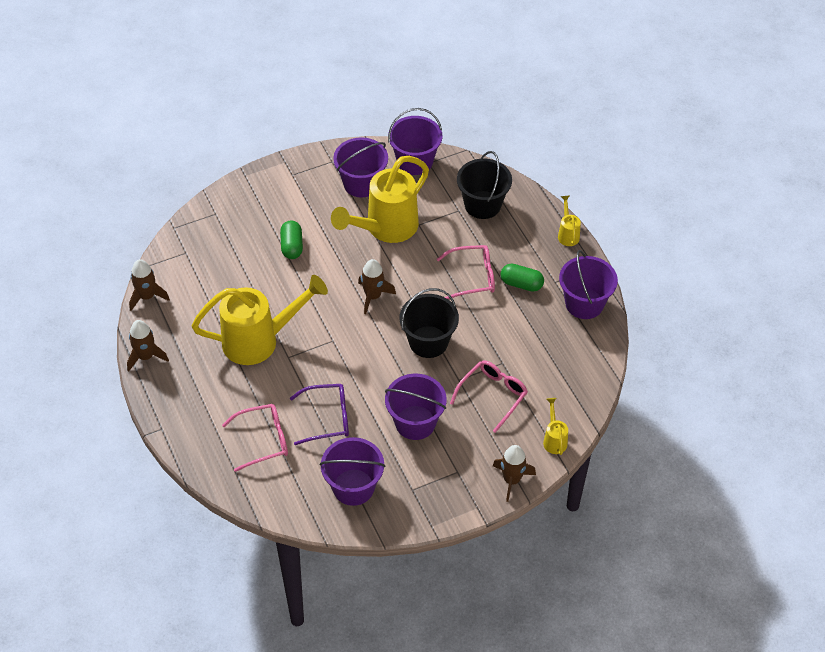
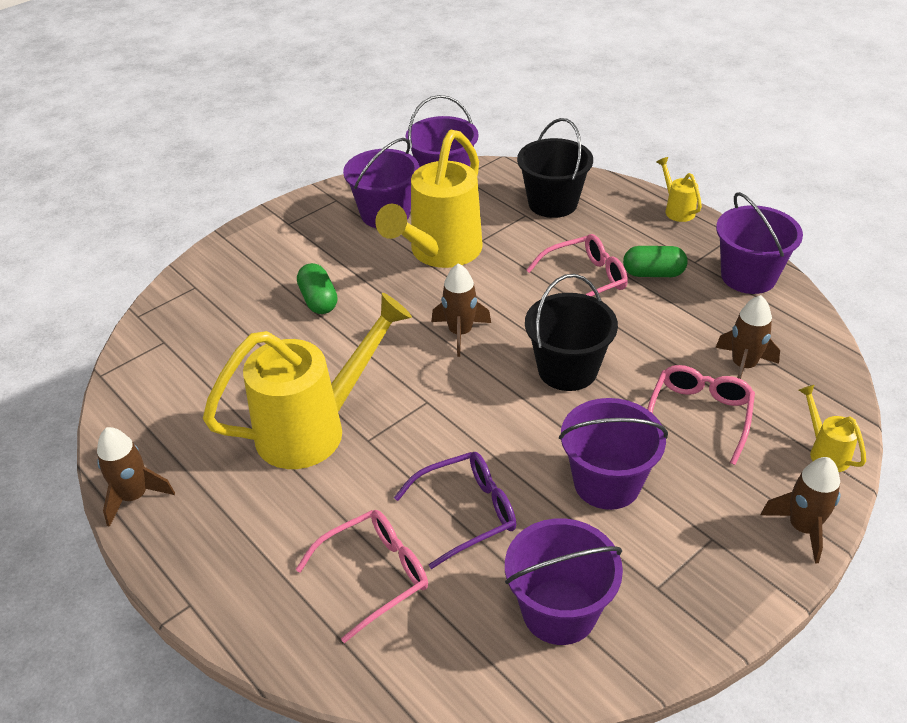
camera: 15 degrees left, 10 degrees down
brown rocket [129,259,170,311] -> brown rocket moved to [716,295,780,379]

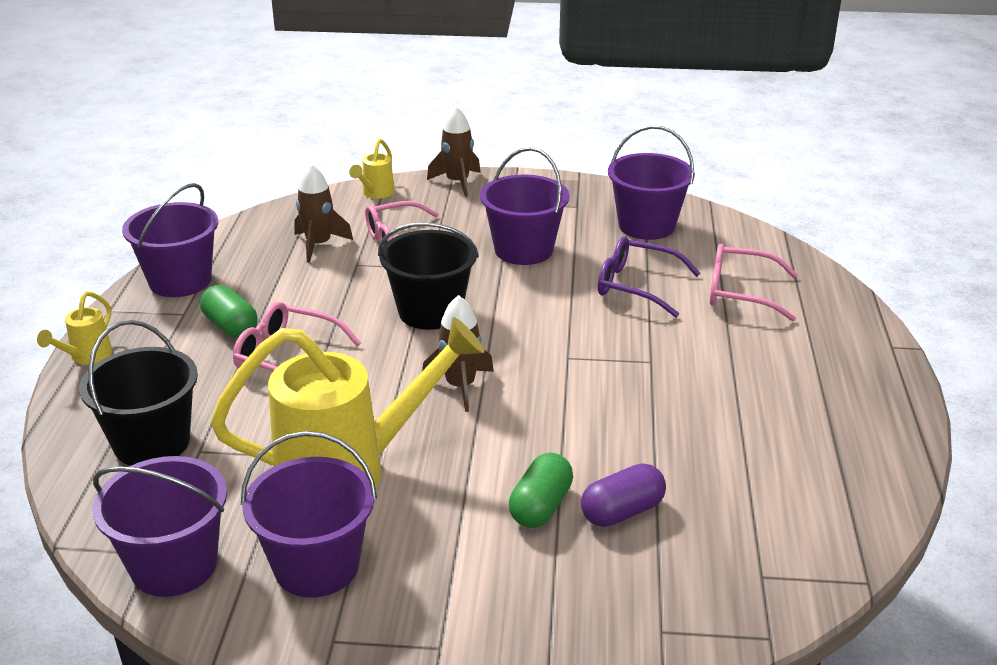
camera: 135 degrees left, 10 degrees down
brown rocket [97,427,175,527] -> none
yellow watering can [203,293,412,469] -> none
none -> purple capsule [581,463,666,527]

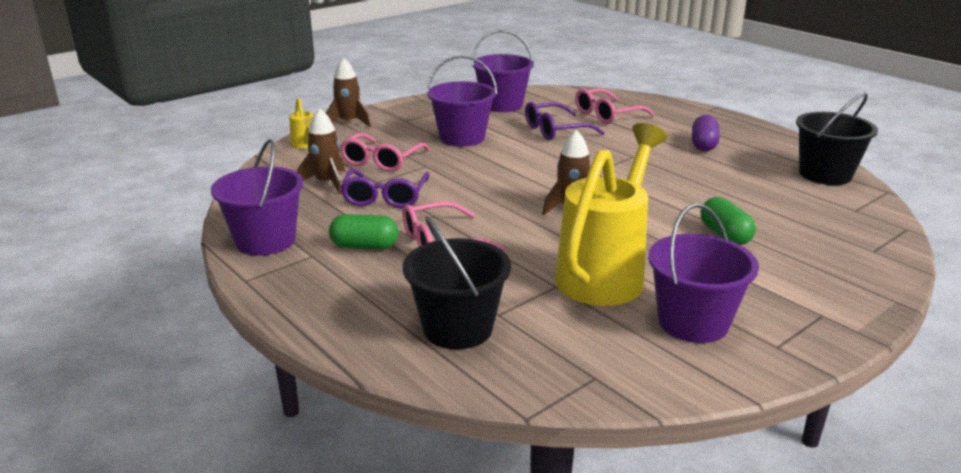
camera: 45 degrees left, 5 degrees down
yellow watering can [37,291,112,365] -> none
purple bucket [92,456,227,597] -> none
black bucket [378,222,479,330] -> black bucket moved to [796,92,878,185]
purple capsule [581,463,666,527] -> purple capsule moved to [692,115,720,151]
none -> purple glasses [340,169,429,208]

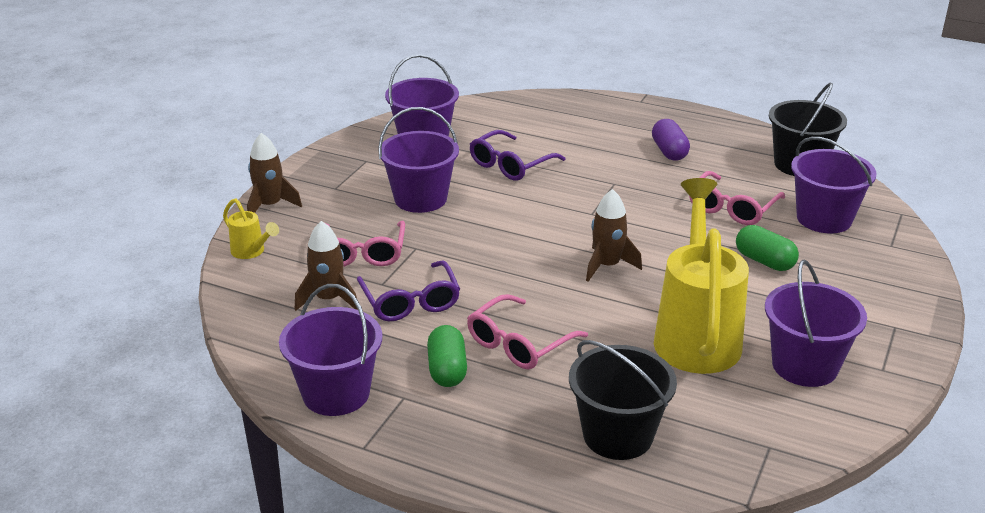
camera: 25 degrees left, 5 degrees up
green capsule [329,214,398,249] -> green capsule turned 75 degrees counterclockwise [427,325,467,387]
pink glasses [575,89,655,124] -> pink glasses moved to [689,171,785,225]
none -> purple bucket [791,137,876,234]

